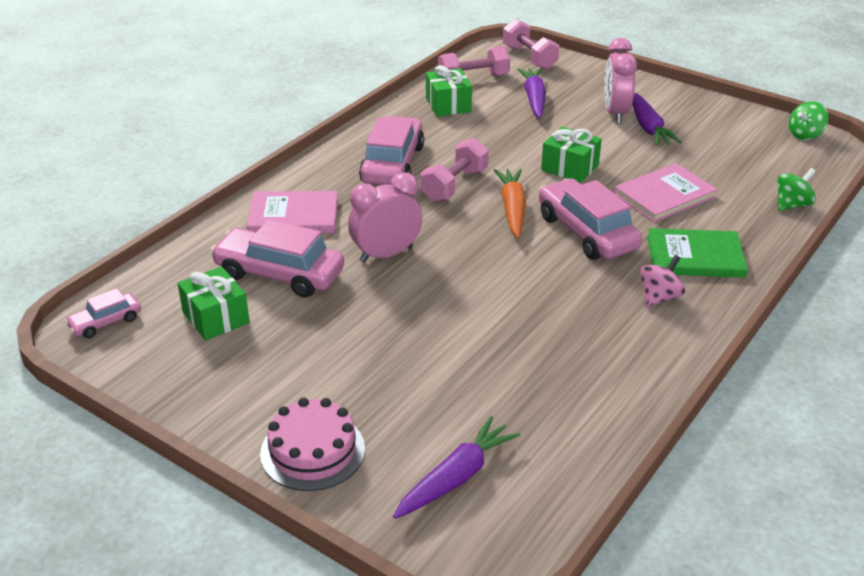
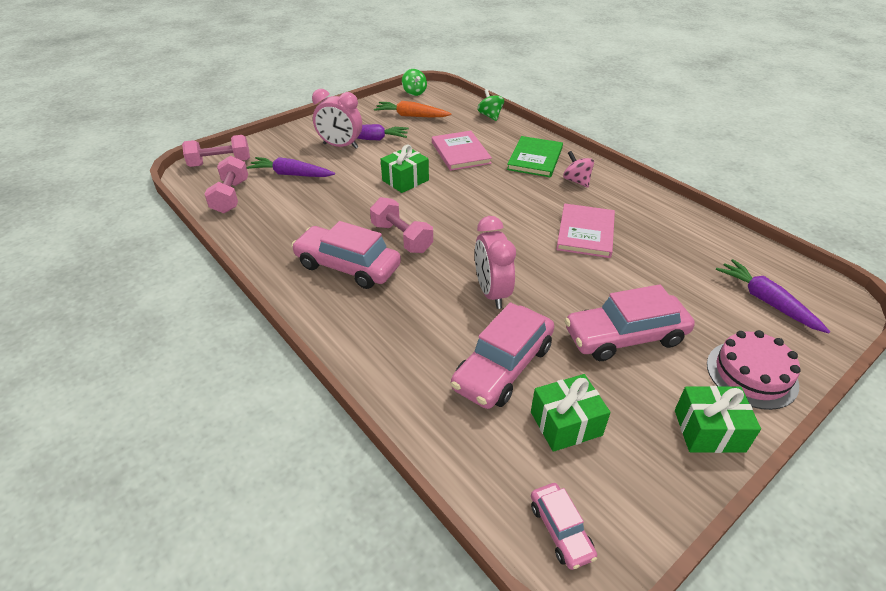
camera: 75 degrees left, 5 degrees up
pink book [247,191,338,233] -> pink book moved to [556,203,615,258]
green gift [426,65,472,116] -> green gift moved to [675,386,761,453]
orange carrot [494,169,526,238] -> orange carrot moved to [374,101,451,117]
pink car [539,179,642,260] -> pink car moved to [565,284,695,361]

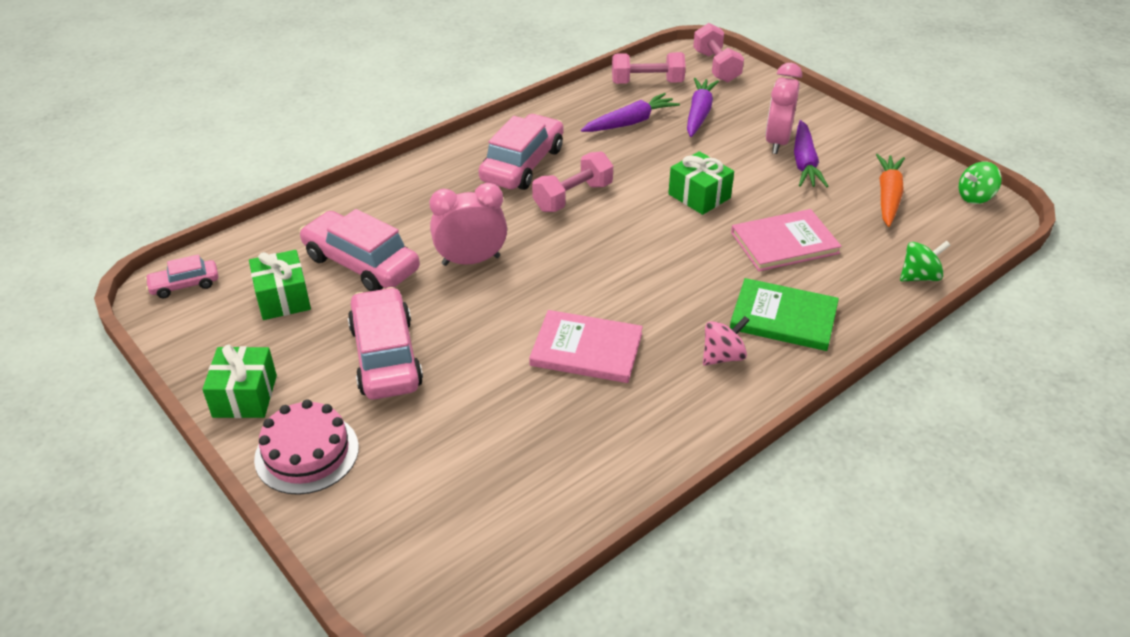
camera: 90 degrees right, 0 degrees up
purple carrot [716,259,830,333] -> purple carrot moved to [581,93,680,132]

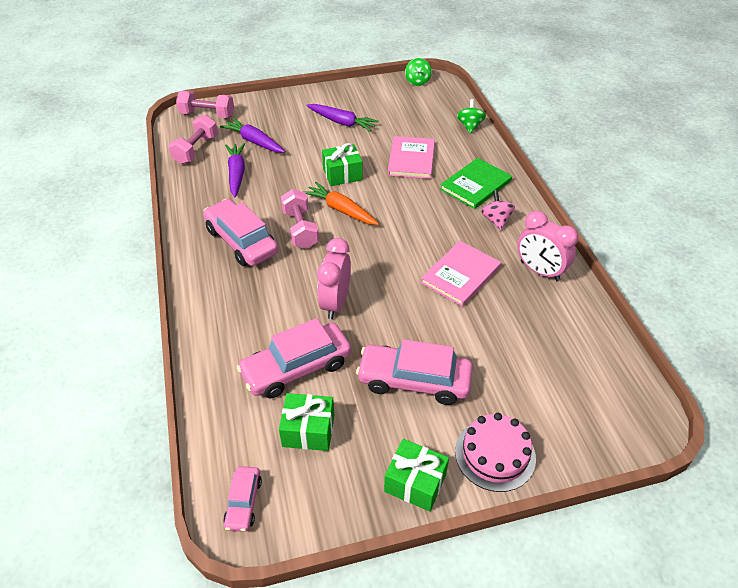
camera: 65 degrees left, 5 degrees up
pink clock [765,63,802,154] -> pink clock moved to [517,211,578,281]
orange carrot [876,154,905,227] -> orange carrot moved to [303,182,379,225]

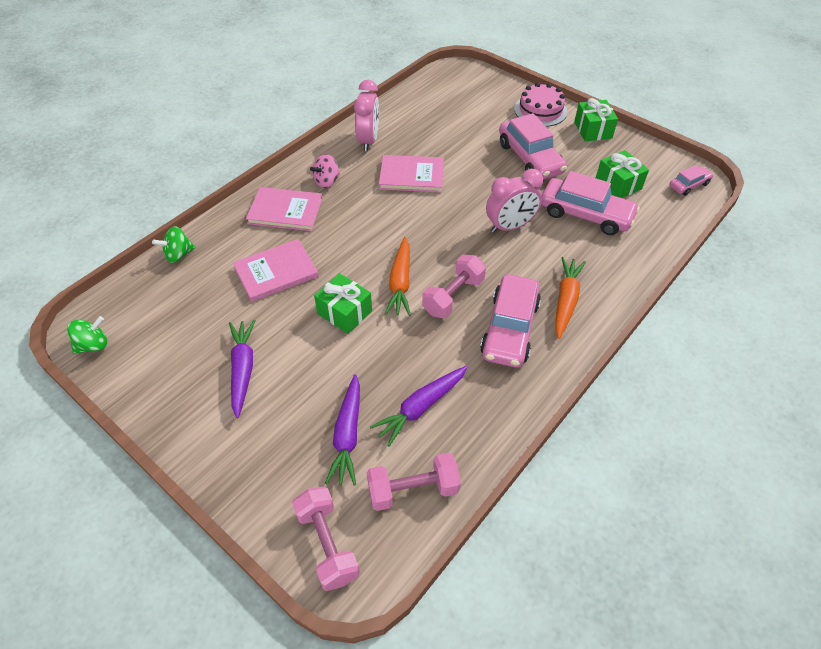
camera: 125 degrees left, 5 degrees up
green book [440,158,512,209] -> pink book [246,187,323,231]
none -> orange carrot [555,257,586,339]

